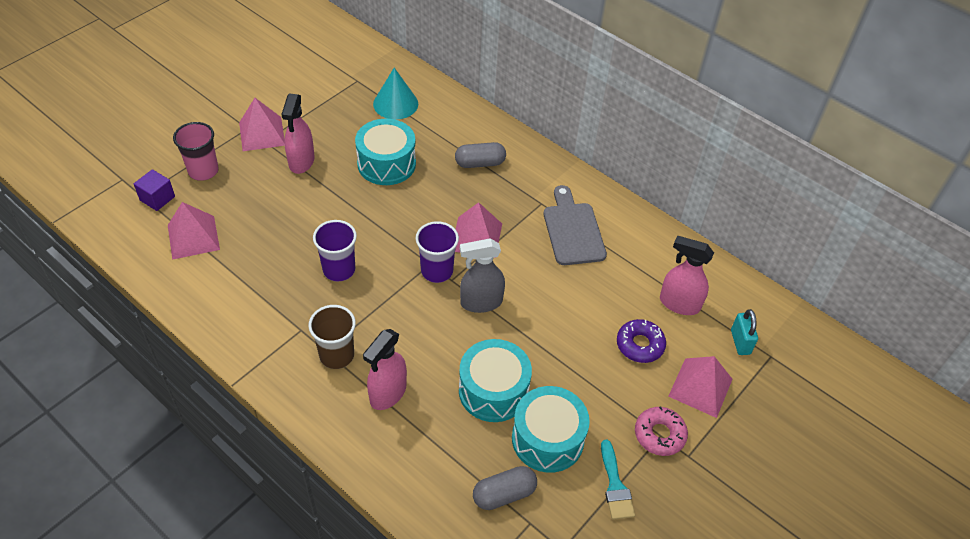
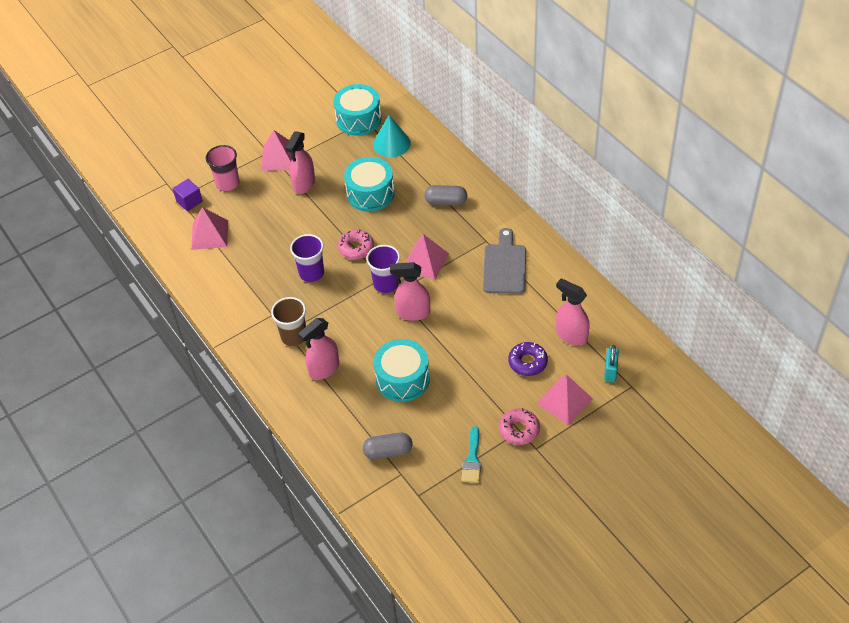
camera: 20 degrees right, 0 degrees up
grey spray bottle [460,239,505,313] -> pink spray bottle [390,262,430,321]
turquoise drum [512,386,590,473] -> turquoise drum moved to [334,84,381,136]
none -> pink donut [338,229,374,259]

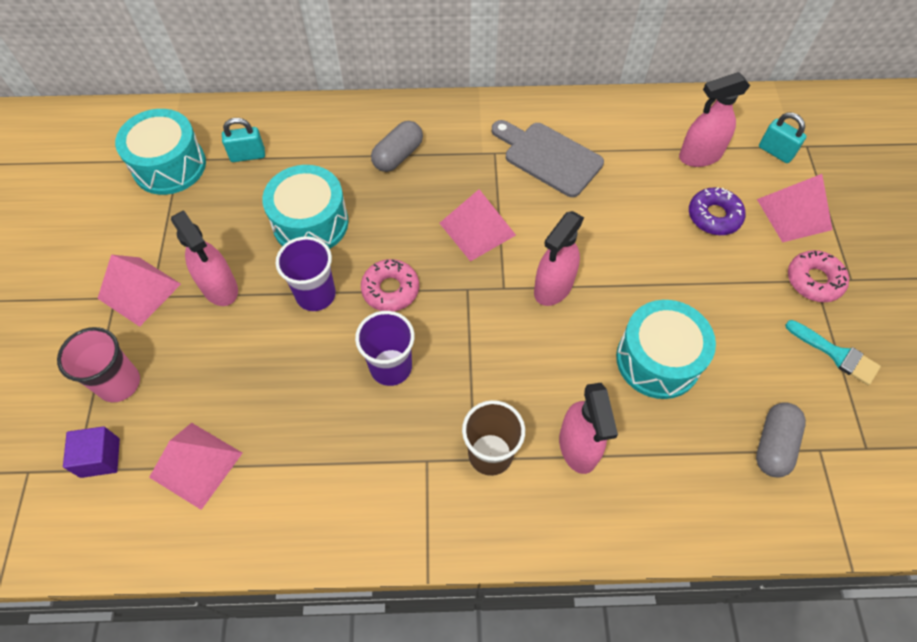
camera: 60 degrees left, 10 degrees up
purple cup [366,245,400,293] -> purple cup moved to [276,236,336,311]
turquoise cone [373,115,411,157] -> turquoise padlock [222,118,265,162]

